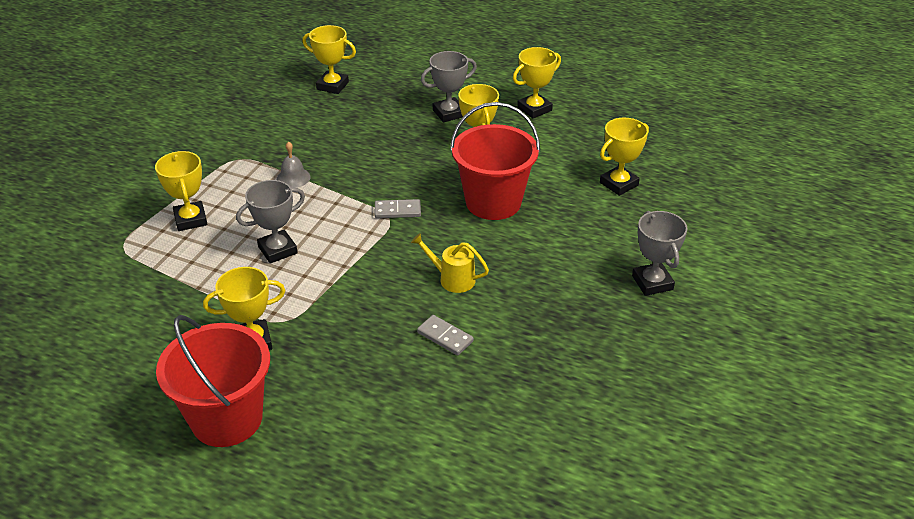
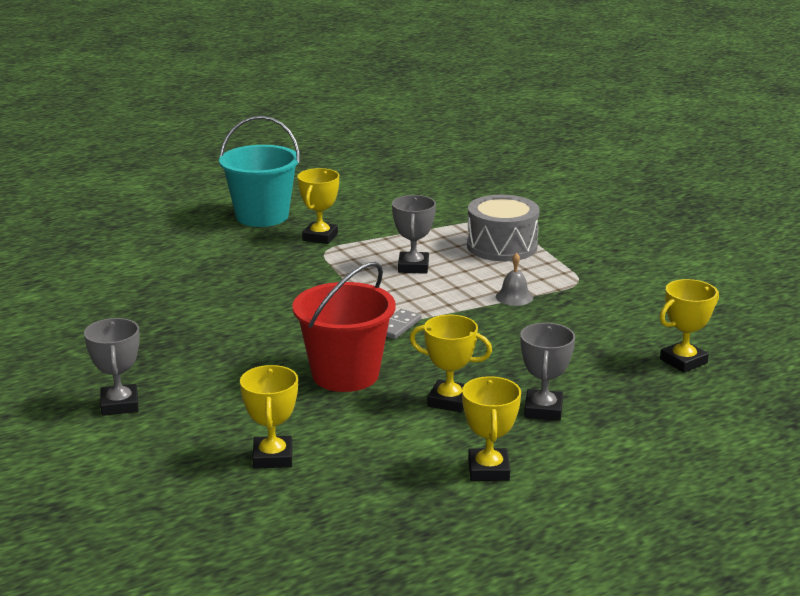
camera: 125 degrees right, 15 degrees down
yellow trophy [155,151,208,231] -> grey drum [467,195,539,261]
red bucket [156,315,270,447] -> turquoise bucket [219,116,300,227]
yellow watering can [411,233,489,293] -> none
grey domino [417,315,474,355] -> none
grey trophy [632,211,688,296] -> grey trophy turned 60 degrees clockwise [84,318,140,416]

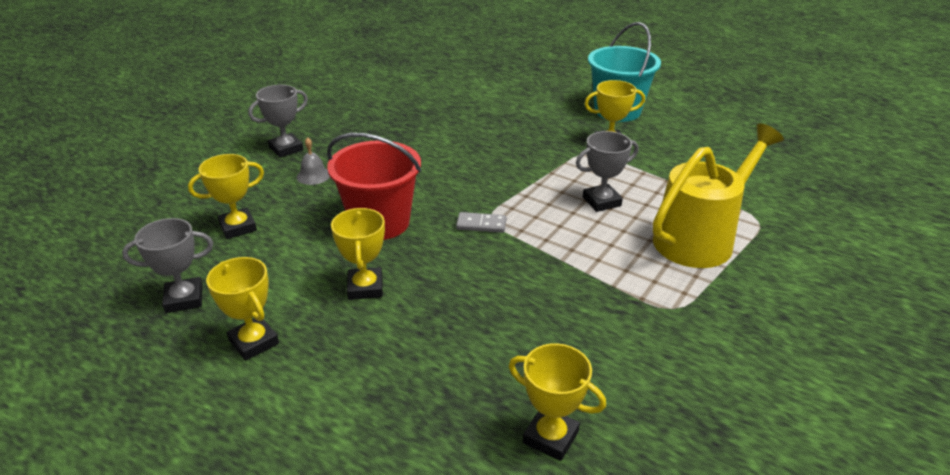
camera: 65 degrees right, 10 degrees up
yellow trophy [462,376,521,481] -> yellow trophy turned 75 degrees clockwise [206,257,279,361]
grey drum [467,195,539,261] -> yellow watering can [653,123,784,268]
grey bell [496,253,533,306] -> grey bell moved to [297,137,330,185]
grey trophy [520,323,575,421] -> grey trophy moved to [122,218,213,313]

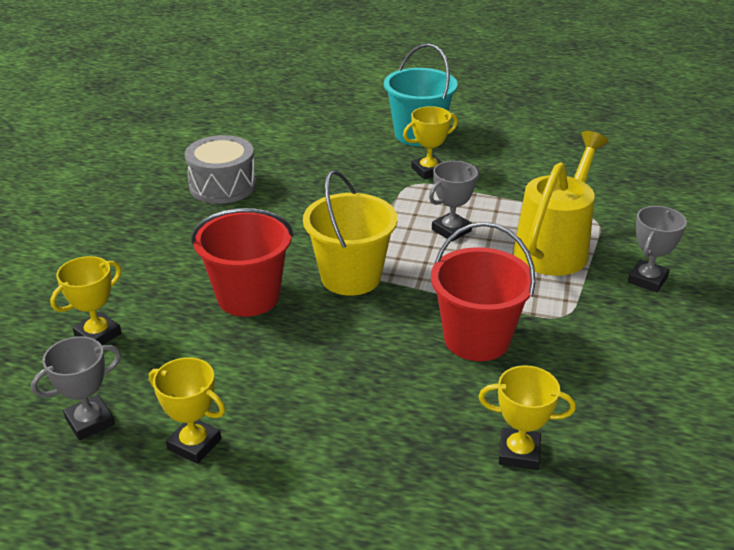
camera: 20 degrees left, 0 degrees up
grey trophy [248,85,308,158] -> grey trophy moved to [628,206,687,293]
grey bell [297,137,330,185] -> none
yellow trophy [331,208,385,300] -> none
grey domino [456,212,506,233] -> yellow bucket [303,170,397,296]
none -> grey drum [185,135,256,204]
none -> red bucket [431,222,536,361]

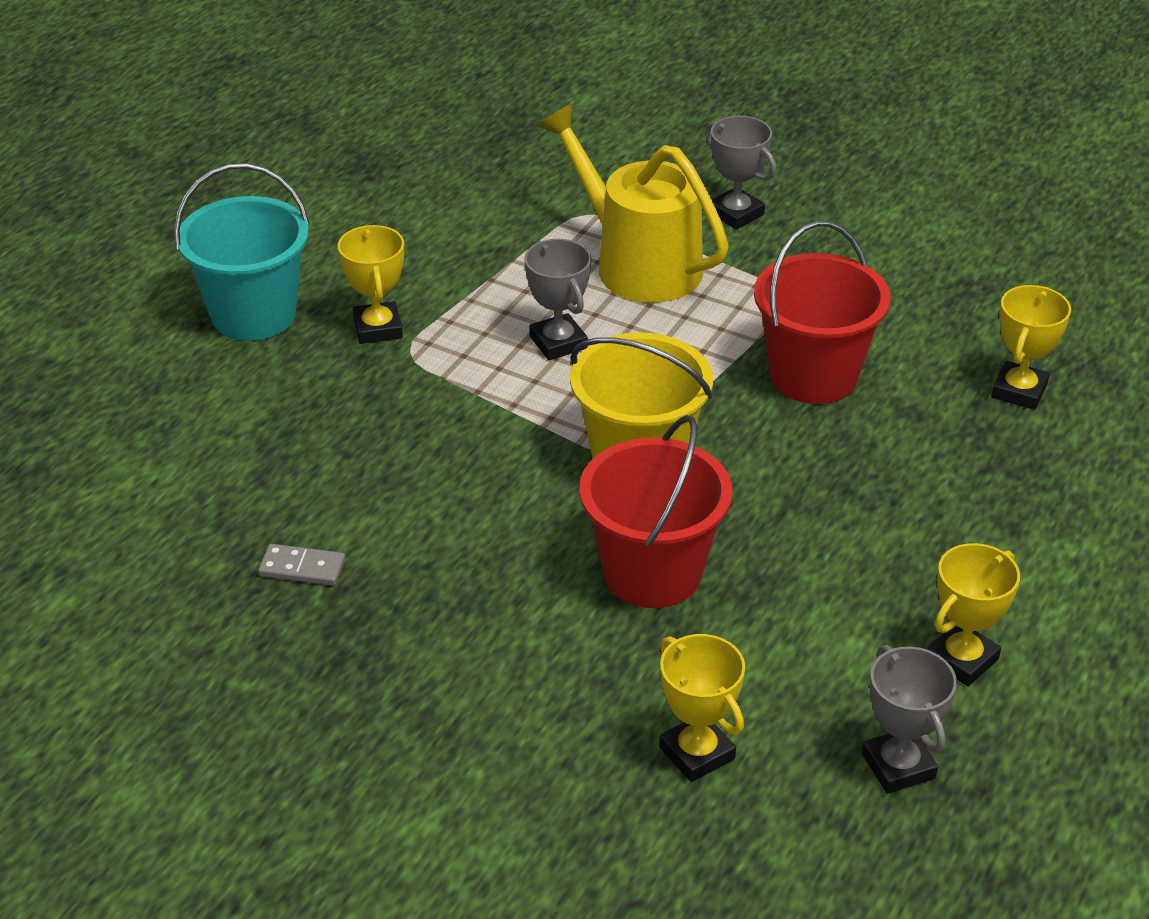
camera: 75 degrees left, 5 degrees up
grey drum [185,135,256,204] -> grey domino [258,544,346,586]

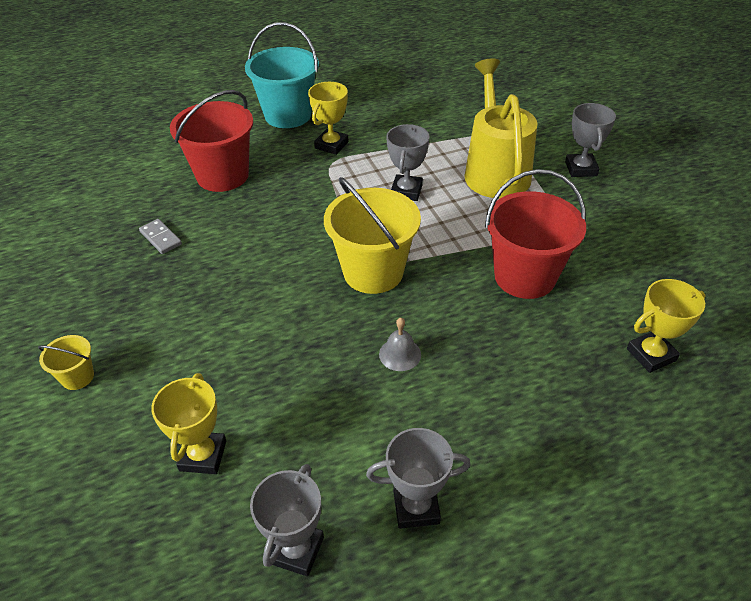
camera: 40 degrees right, 5 degrees up
red bucket [580,415,732,608] -> red bucket moved to [170,90,253,192]
yellow trophy [927,543,1020,686] -> grey trophy [366,428,471,529]
none -> yellow bucket [38,335,94,390]
none -> grey bell [379,318,421,371]

